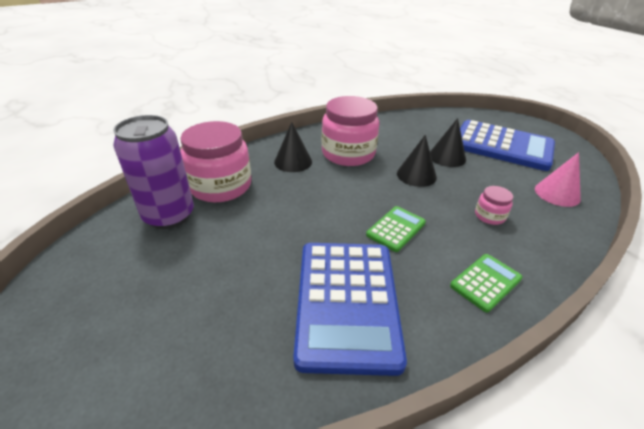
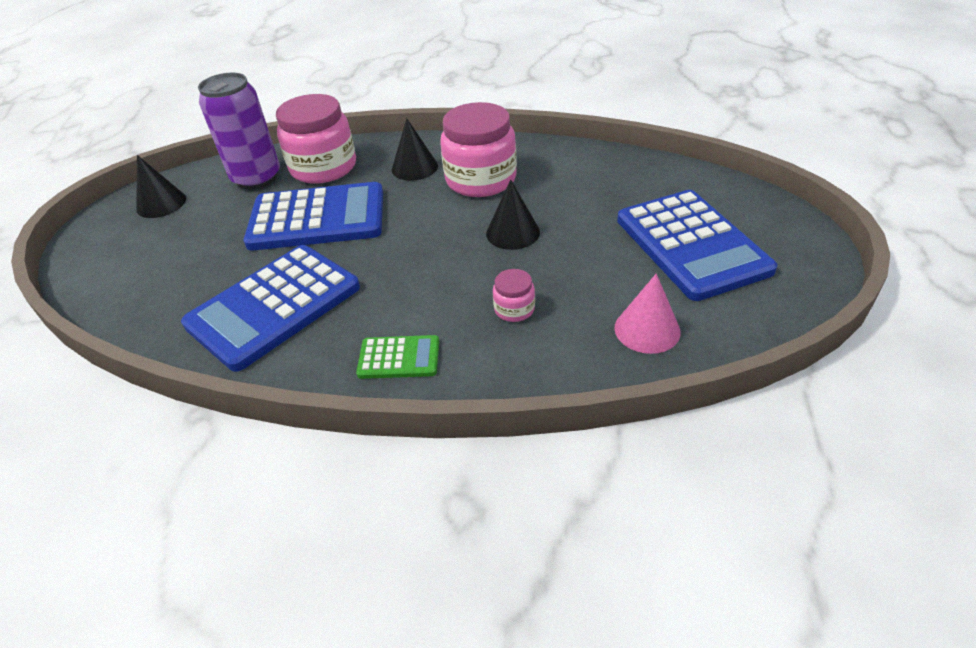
camera: 45 degrees right, 5 degrees up
green calculator [366,206,426,252] -> none
black cone [430,118,466,167] -> black cone moved to [136,155,186,218]
none -> blue calculator [244,182,383,251]

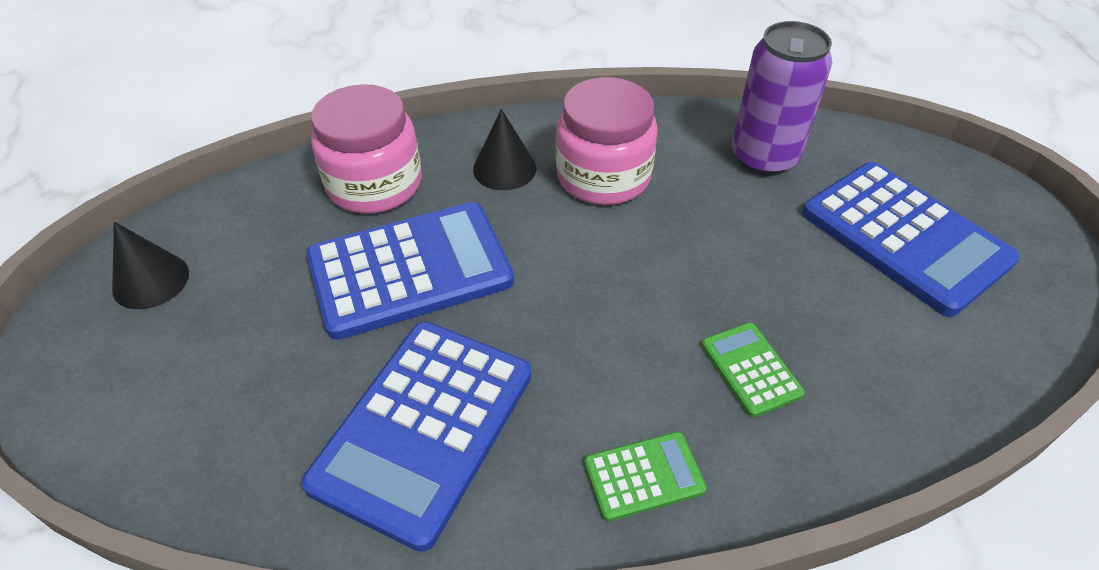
camera: 20 degrees left, 5 degrees up
purple can [198,73,280,189] -> purple can moved to [732,21,832,176]
black cone [486,180,540,250] -> none
pink jar [493,269,535,322] -> green calculator [701,322,805,417]
pink cone [614,273,681,354] -> none

